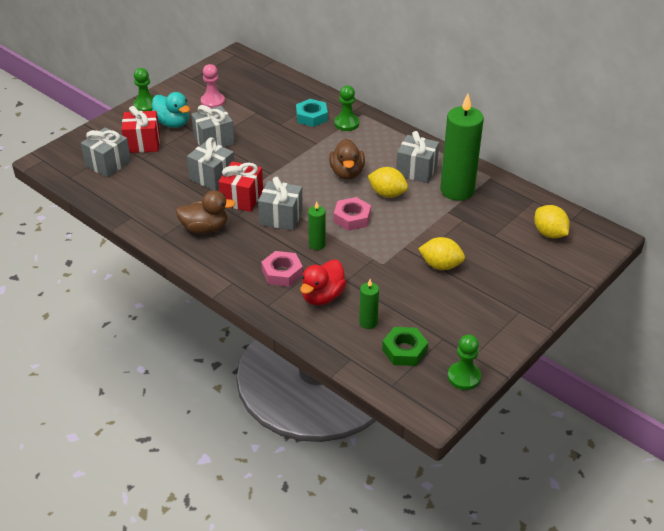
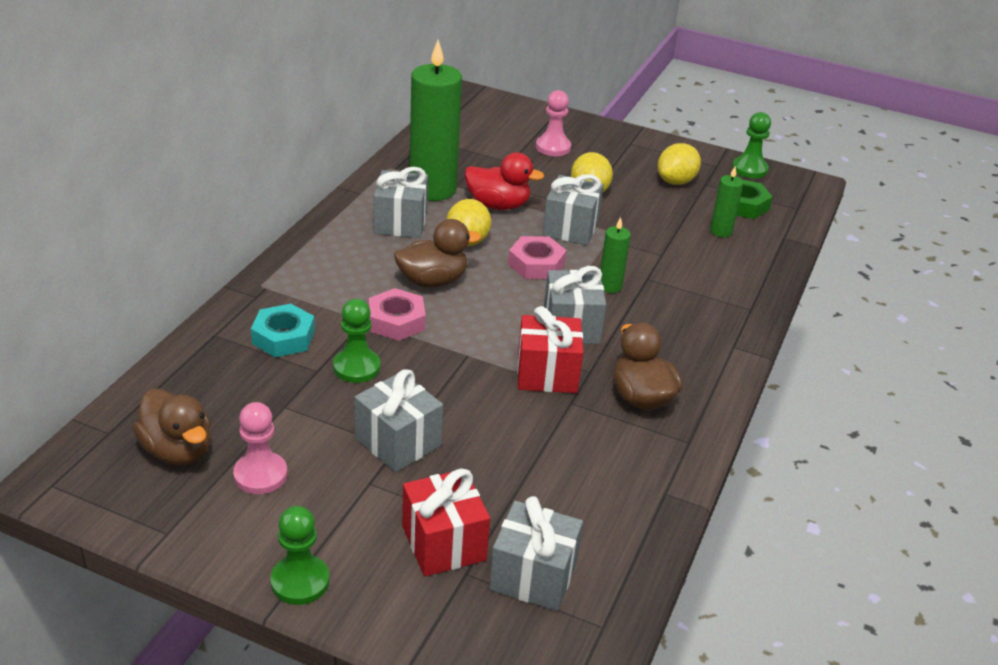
camera: 110 degrees left, 5 degrees down
turquoise duck [152,92,190,128] -> none
grey gift [187,138,234,191] -> grey gift moved to [542,174,604,245]
pink nut [261,251,303,287] -> pink nut moved to [369,288,426,341]
red duck [300,260,347,305] -> red duck moved to [465,152,544,210]
green pawn [334,85,359,131] -> green pawn moved to [333,299,380,383]
yellow lemon [534,205,570,238] -> yellow lemon moved to [658,143,701,185]
none -> brown duck [133,389,211,465]
none -> pink pawn [536,90,571,156]

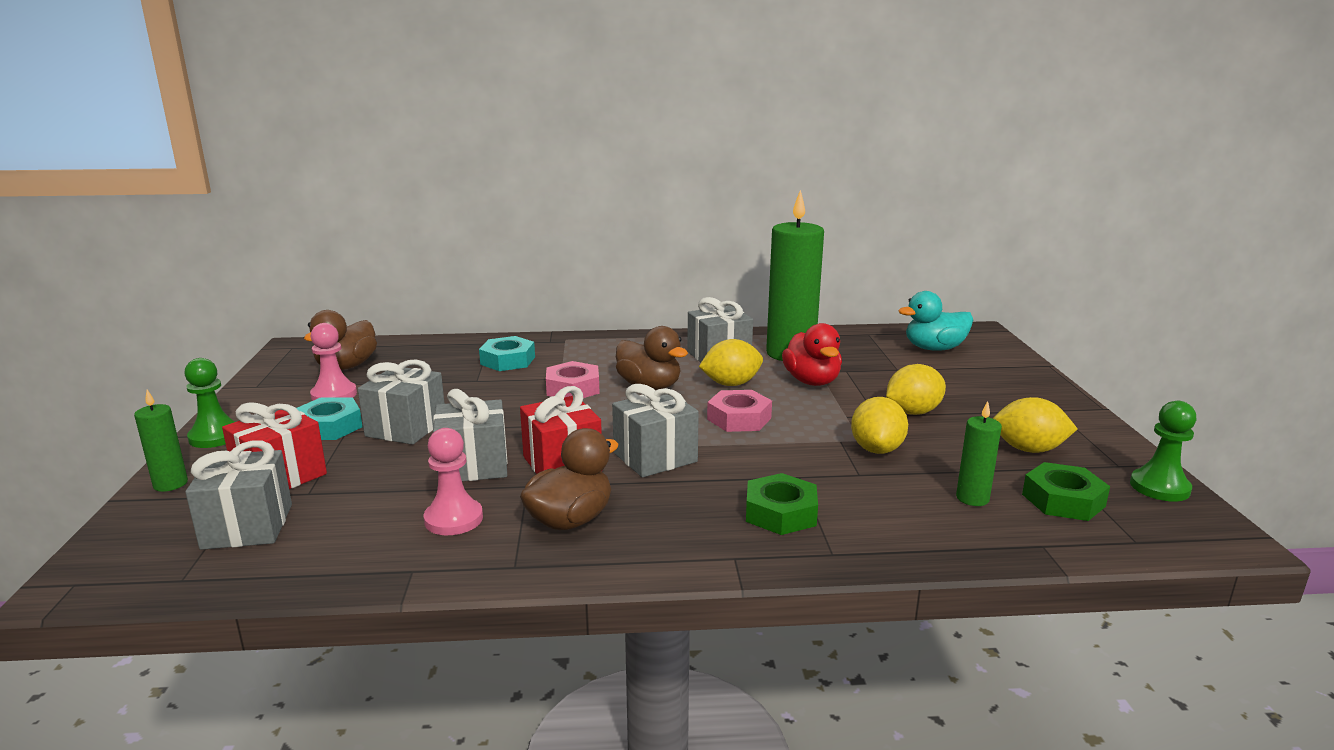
camera: 65 degrees right, 15 degrees down
green pawn [333,299,380,383] -> none
pink pawn [536,90,571,156] -> pink pawn moved to [424,428,483,535]
grey gift [542,174,604,245] -> grey gift moved to [433,389,508,481]
green candle [600,217,631,293] -> green candle moved to [134,390,188,492]
none -> turquoise nut [297,397,363,440]
none -> green nut [746,473,818,535]
none -> yellow lemon [851,397,908,454]
none -> turquoise duck [898,291,973,351]

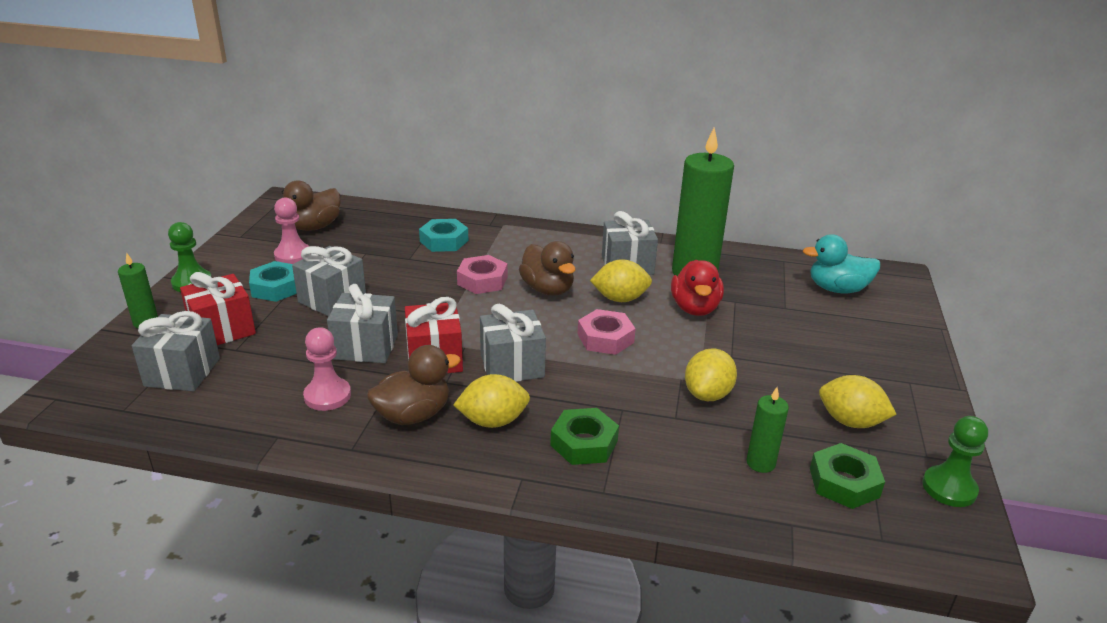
camera: 15 degrees right, 10 degrees up
yellow lemon [886,364,946,415] -> yellow lemon moved to [453,374,530,428]

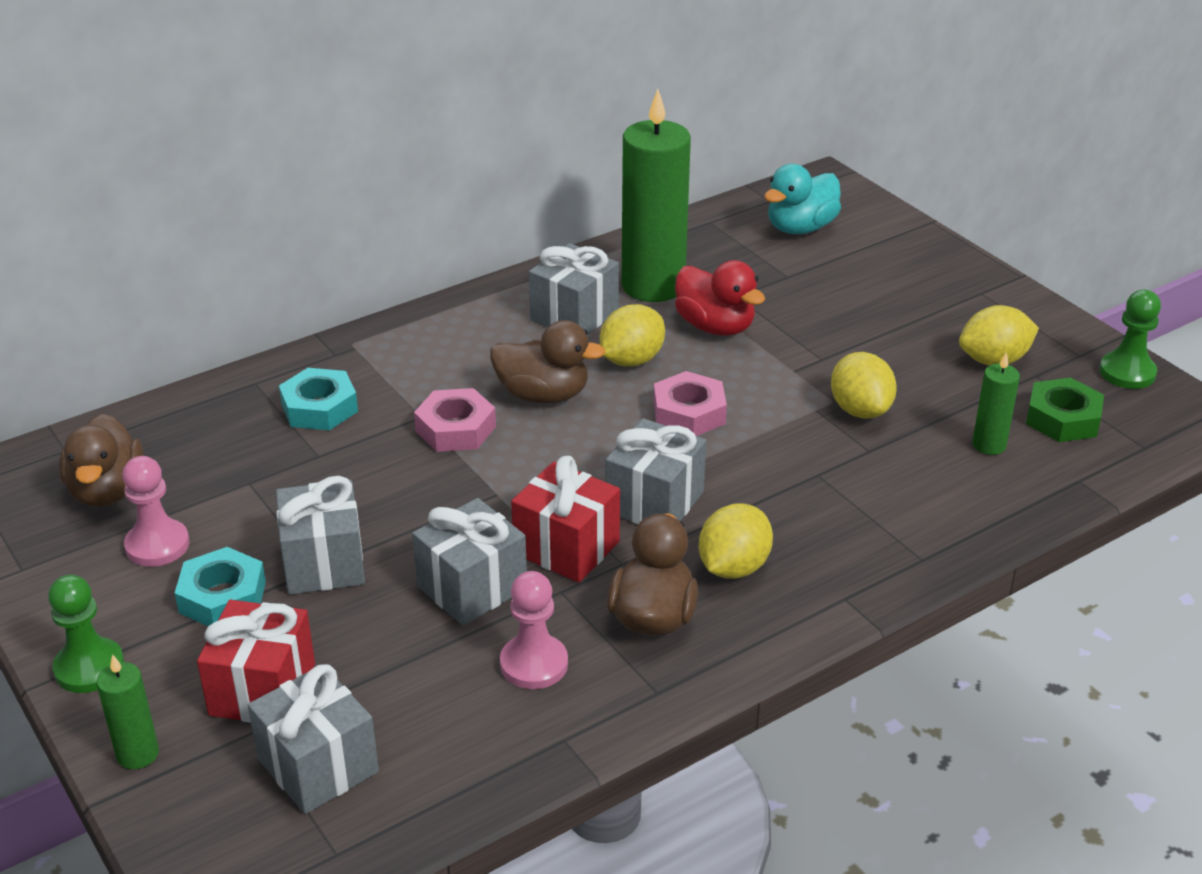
camera: 45 degrees left, 5 degrees up
green nut [550,408,619,465] -> none

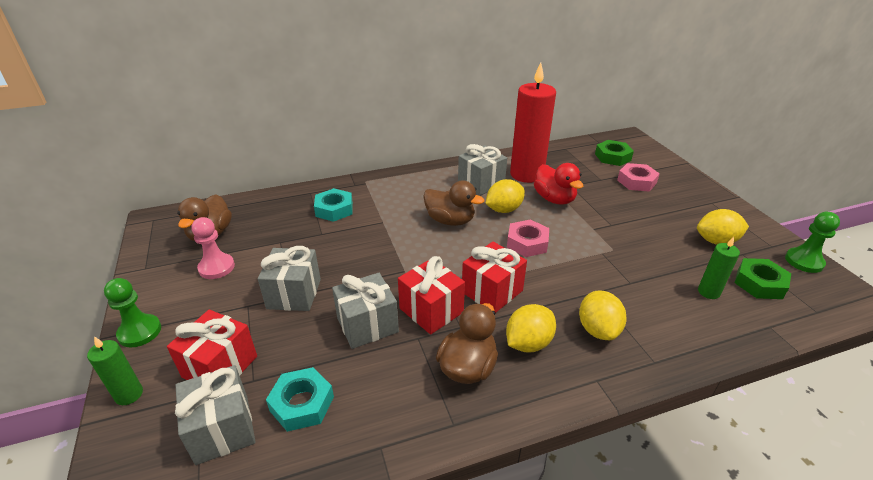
camera: 15 degrees right, 0 degrees up
turquoise nut [175,547,266,626] -> turquoise nut moved to [266,367,334,432]
pink nut [414,388,496,452] -> pink nut moved to [617,163,660,192]
pink pawn [500,571,568,689] -> none
grey gift [605,418,706,524] -> red gift [462,242,527,313]
green candle [621,89,691,302] -> red candle [510,62,556,183]
turquoise duck [764,164,841,234] -> green nut [595,140,634,166]
yellow lemon [831,352,897,419] -> yellow lemon moved to [579,290,626,340]

